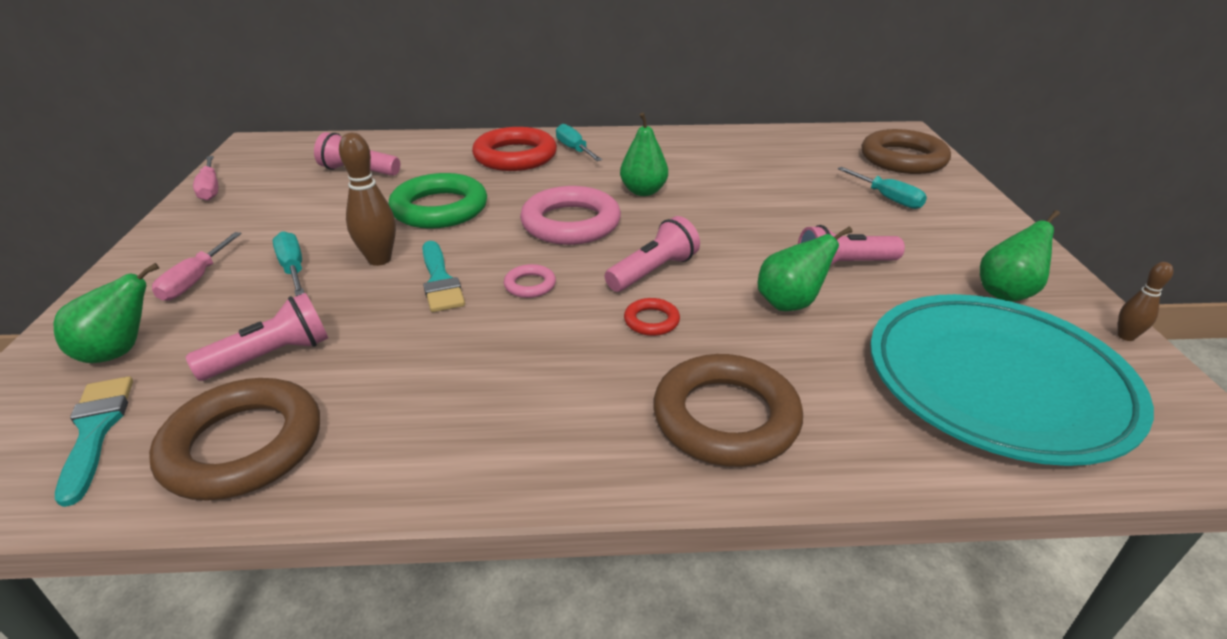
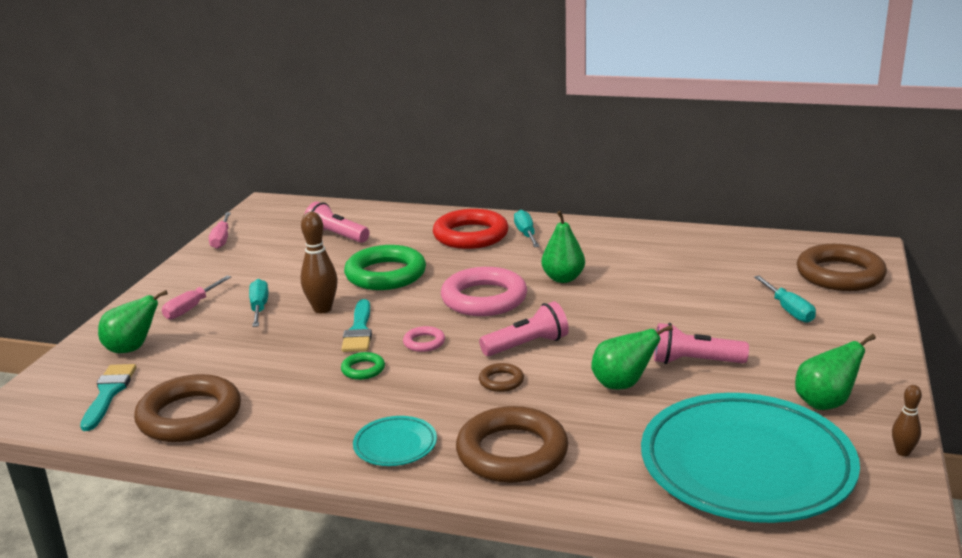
camera: 20 degrees right, 10 degrees down
pink flashlight [186,293,328,381] -> none
red ring [624,298,680,336] -> brown ring [479,363,524,392]
none -> green ring [341,352,385,380]
none -> turquoise plate [353,416,437,466]

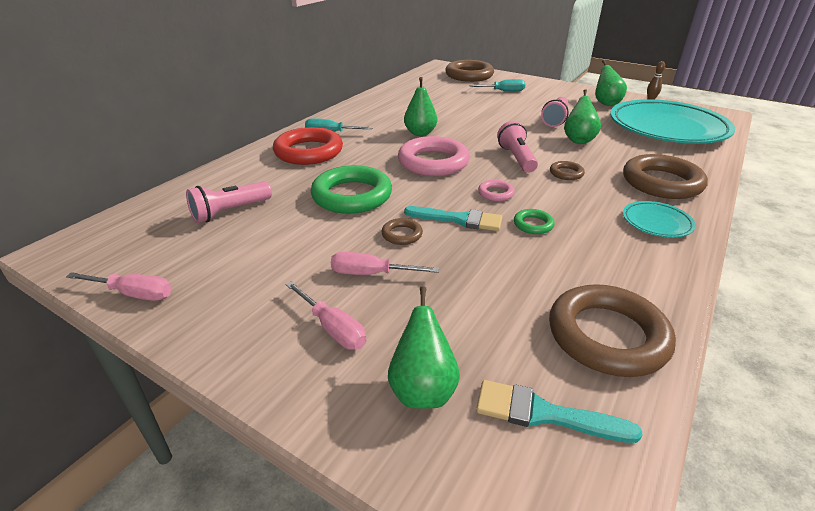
camera: 75 degrees left, 10 degrees up
turquoise screwdriver [249,279,268,327] -> pink screwdriver [331,252,439,275]
brown bowling pin [300,212,338,313] -> brown ring [381,218,423,245]

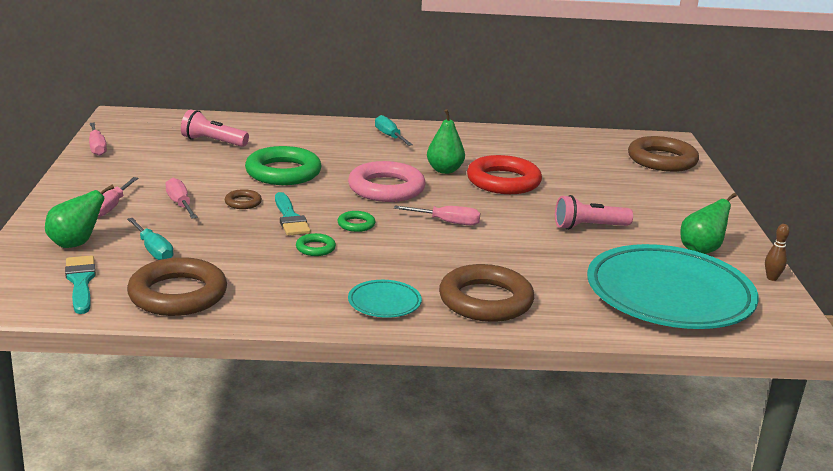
camera: 55 degrees right, 10 degrees down
red ring [273,127,343,165] -> red ring moved to [467,155,542,194]
turquoise screwdriver [469,79,526,92] -> turquoise screwdriver moved to [127,218,173,260]
pink ring [478,180,515,201] -> green ring [338,211,375,232]
pink flashlight [497,121,538,173] -> pink screwdriver [394,206,480,225]
brown ring [550,161,585,180] -> none
green pear [564,89,601,144] -> none

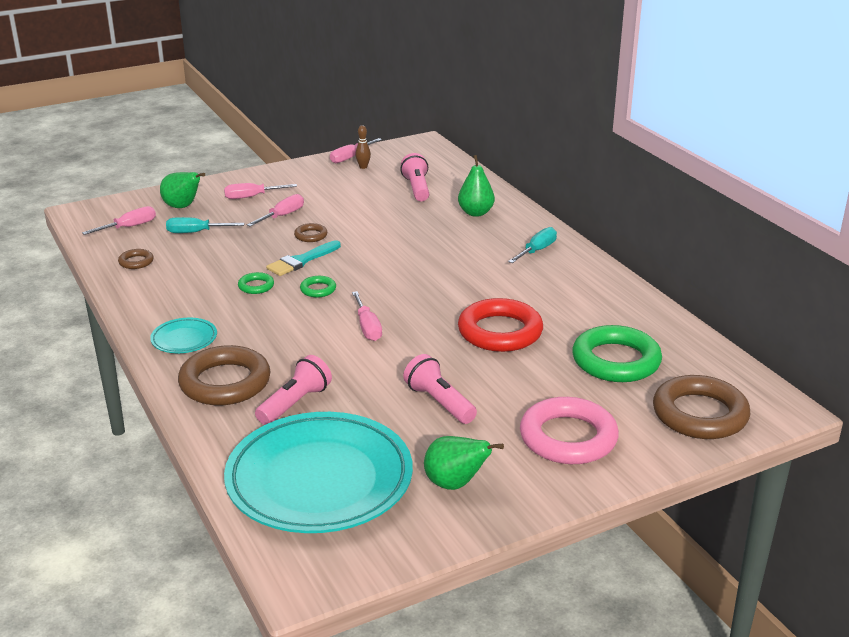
camera: 65 degrees right, 5 degrees up
turquoise brush [65,255,96,314] -> pink screwdriver [82,206,156,235]
turquoise screwdriver [127,218,173,260] -> turquoise screwdriver turned 60 degrees clockwise [166,217,244,233]
brown ring [127,257,227,316] -> brown ring [118,249,154,269], size x0.45
green ring [245,146,322,185] -> green ring moved to [572,325,662,382]
pink ring [348,161,425,202] -> pink ring moved to [520,397,619,464]
green pear [427,109,465,174] -> green pear moved to [458,155,495,217]
brown bowling pin [765,224,790,281] -> brown bowling pin moved to [355,125,371,169]
none -> pink flashlight [255,355,332,425]

